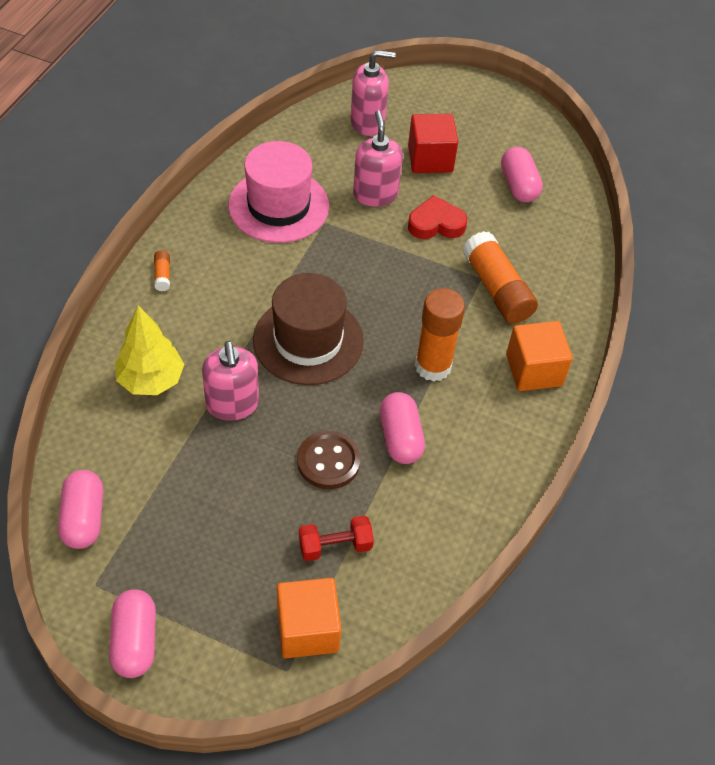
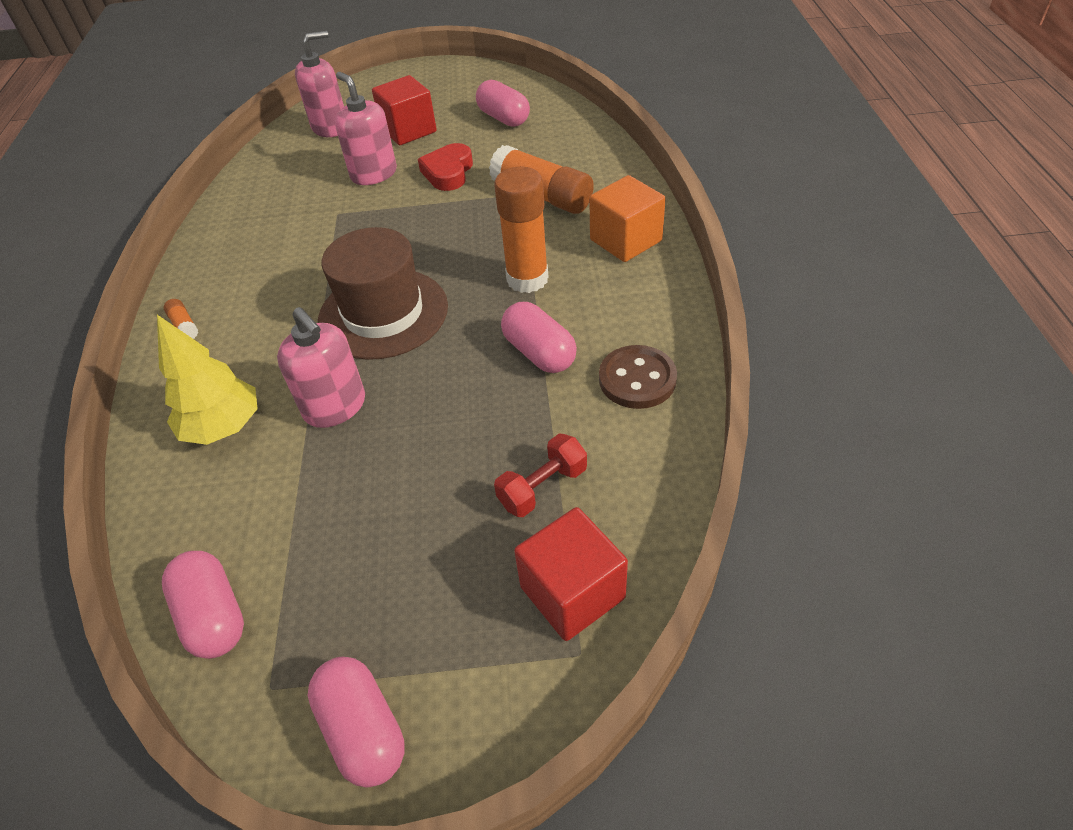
camera: 20 degrees left, 5 degrees down
pink hat [228,141,329,243] -> none
orange cube [277,578,341,658] -> red cube [514,507,628,641]
brown button [297,431,361,489] -> brown button moved to [599,345,677,409]
red heart [408,195,467,239] -> red heart turned 45 degrees counterclockwise [418,143,473,191]

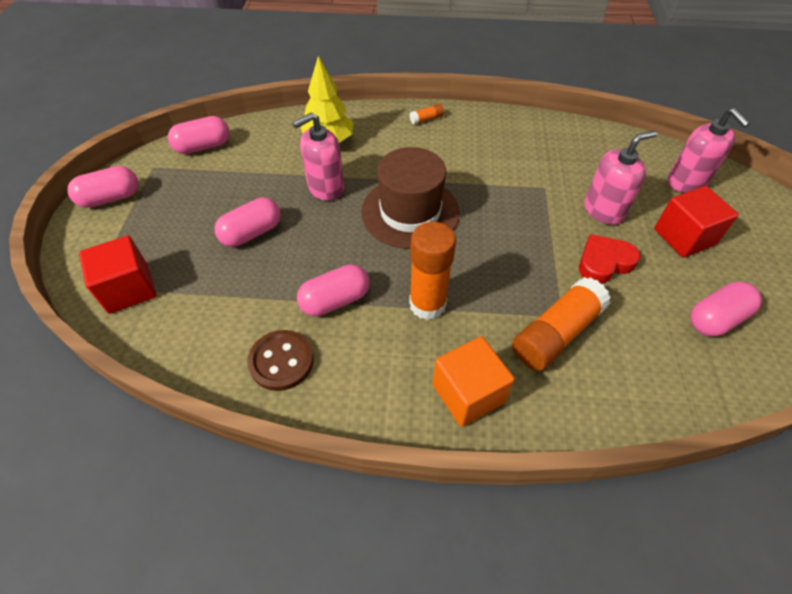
camera: 95 degrees right, 5 degrees up
red heart [418,143,473,191] -> red heart turned 45 degrees counterclockwise [579,234,641,284]
red dumbbell [494,434,587,517] -> none
none -> pink capsule [214,197,281,247]

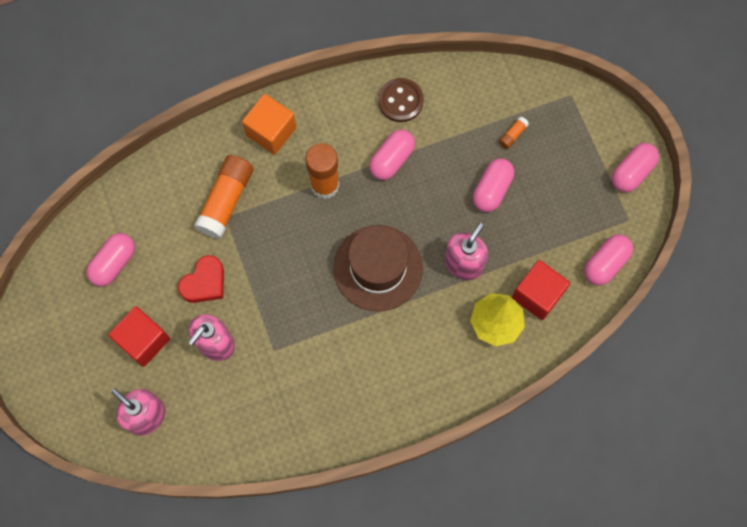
camera: 155 degrees right, 20 degrees up
red cube [79,236,156,314] -> red cube moved to [512,260,570,320]
orange glue stick [410,104,444,124] -> orange glue stick moved to [499,117,529,149]

